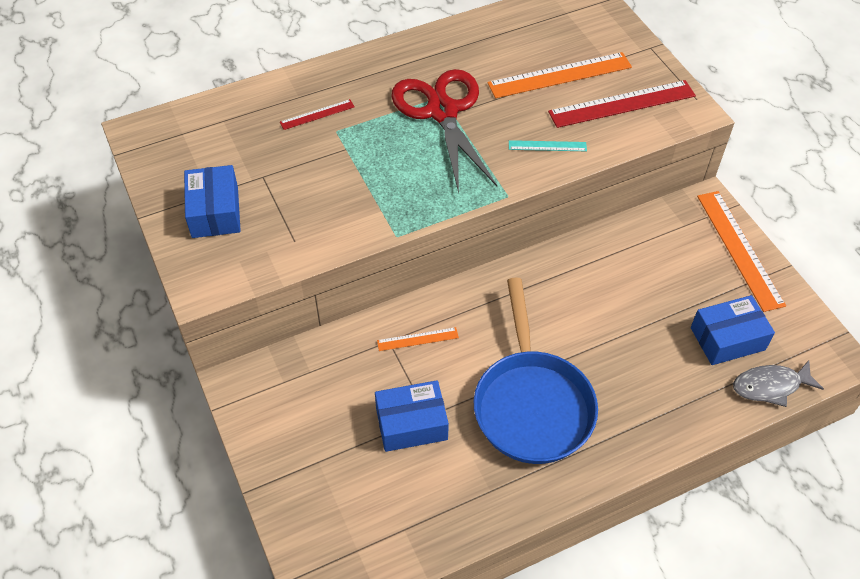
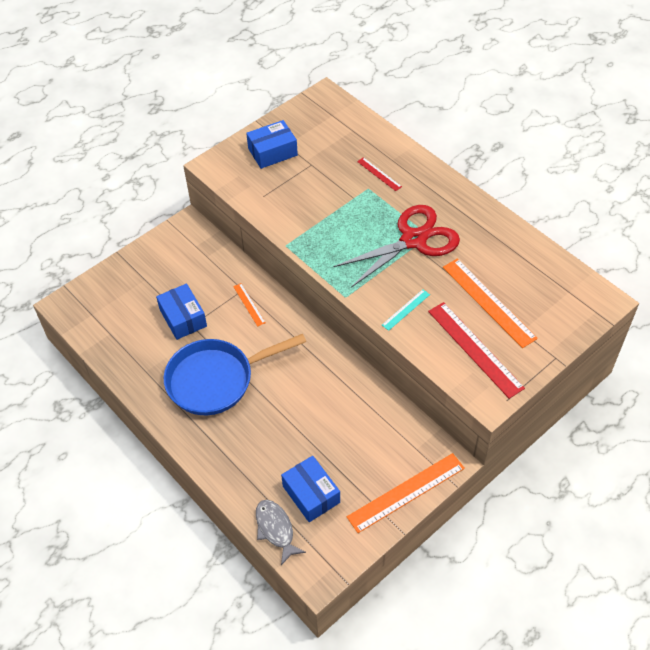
camera: 75 degrees right, 0 degrees up
turquoise ruler [509,140,587,151] -> turquoise ruler turned 60 degrees clockwise [382,289,430,331]

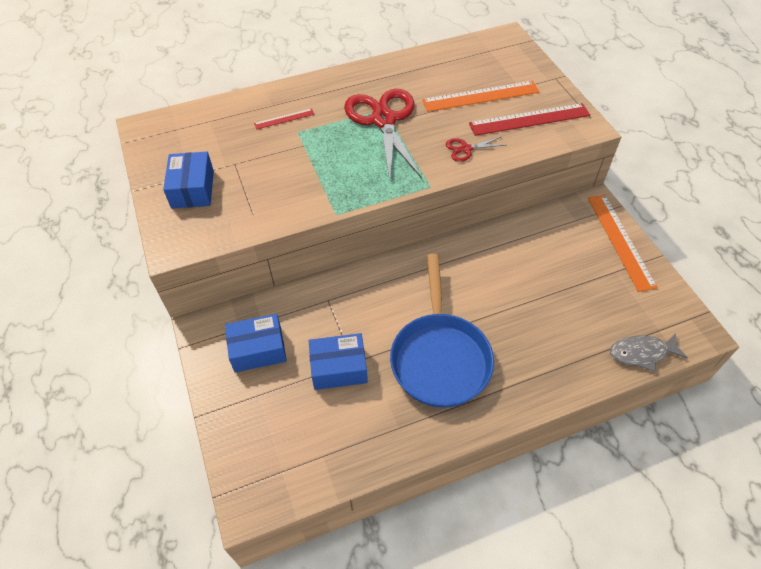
camera: 70 degrees left, 0 degrees up
orange ruler [233,283,266,327] -> none
blue box [281,456,340,522] -> blue box moved to [225,314,287,373]
turquoise ruler [382,289,430,331] -> red scissors [445,136,505,162]

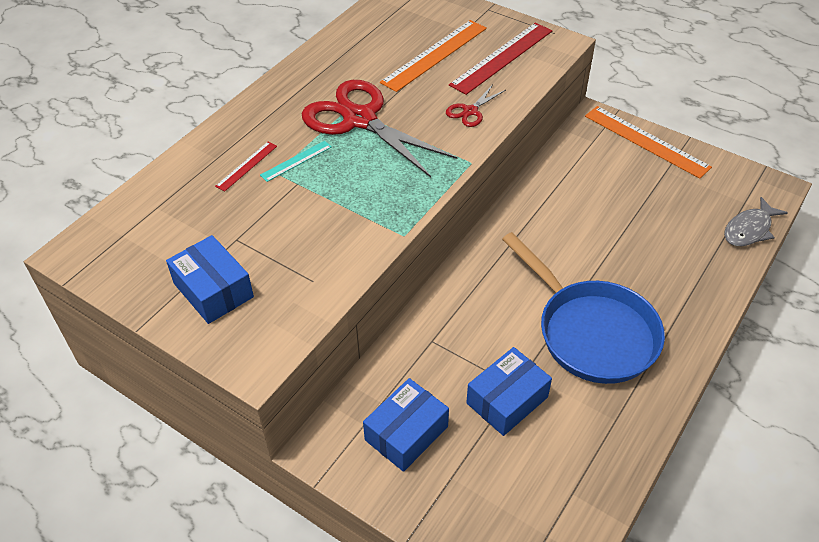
camera: 35 degrees left, 5 degrees down
none -> turquoise ruler [260,141,332,182]

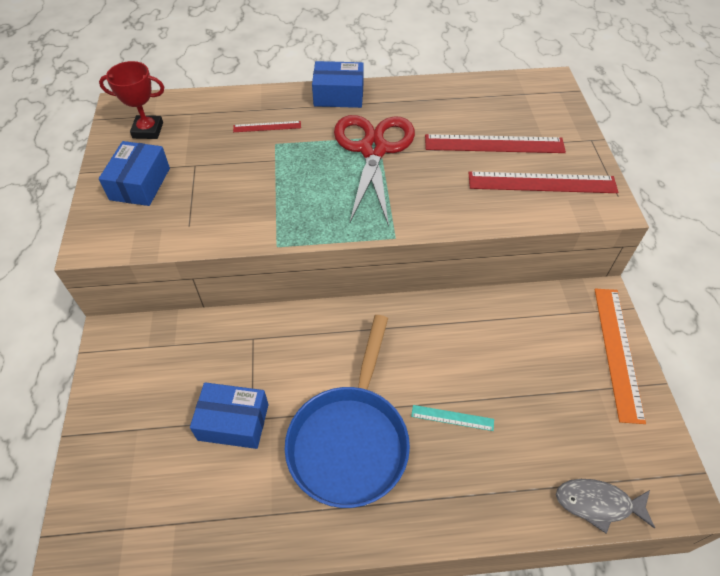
camera: 50 degrees right, 5 degrees up
turquoise ruler [260,141,332,182] -> turquoise ruler moved to [411,405,494,431]
blue box [363,378,449,472] -> blue box moved to [312,61,364,108]
orange ruler [380,20,487,92] -> red ruler [425,134,566,153]
red scissors [446,86,506,127] -> none
none -> red trophy [99,61,164,139]

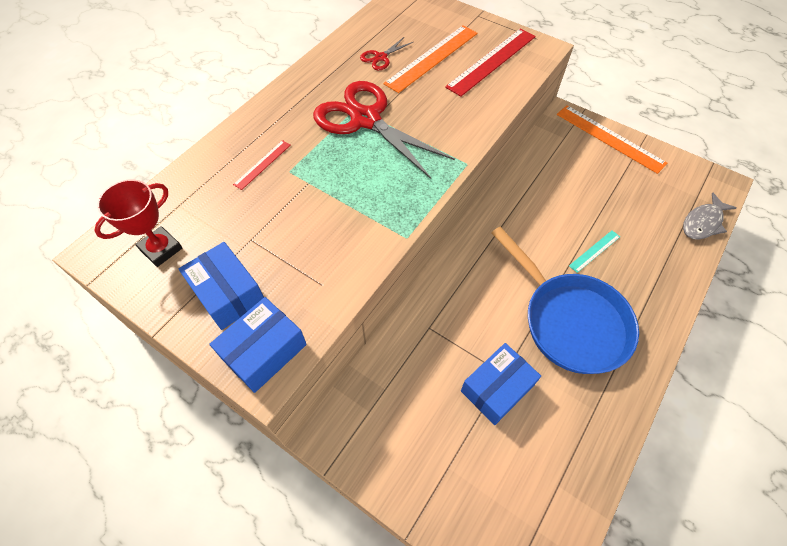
camera: 50 degrees left, 5 degrees up
blue box [312,61,364,108] -> blue box moved to [209,297,307,393]
red ruler [425,134,566,153] -> orange ruler [383,26,477,93]
none -> red scissors [360,36,413,70]

